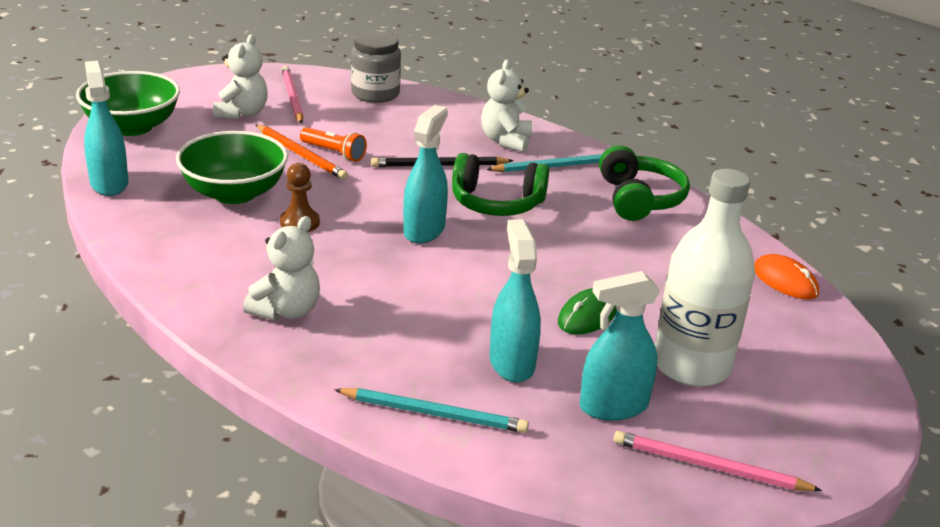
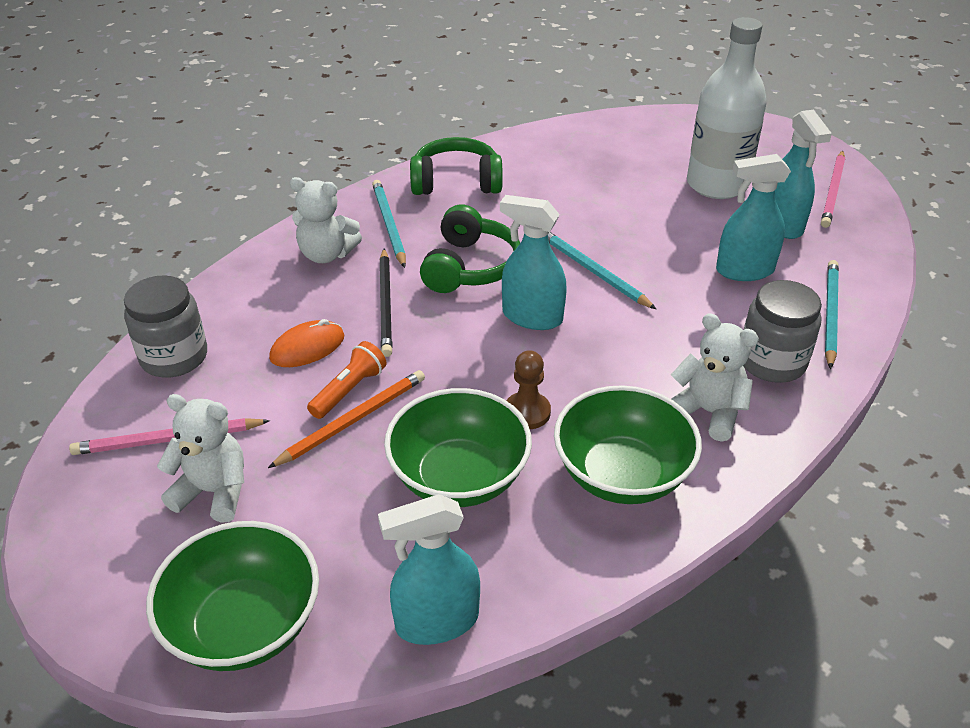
camera: 85 degrees left, 10 degrees up
green mouse [558,288,617,335] -> none
orange mouse [754,254,819,299] -> orange mouse moved to [269,319,344,367]
none -> turquoise pencil [548,232,656,309]
none -> green bowl [554,385,702,504]
none -> grey jar [743,280,822,383]

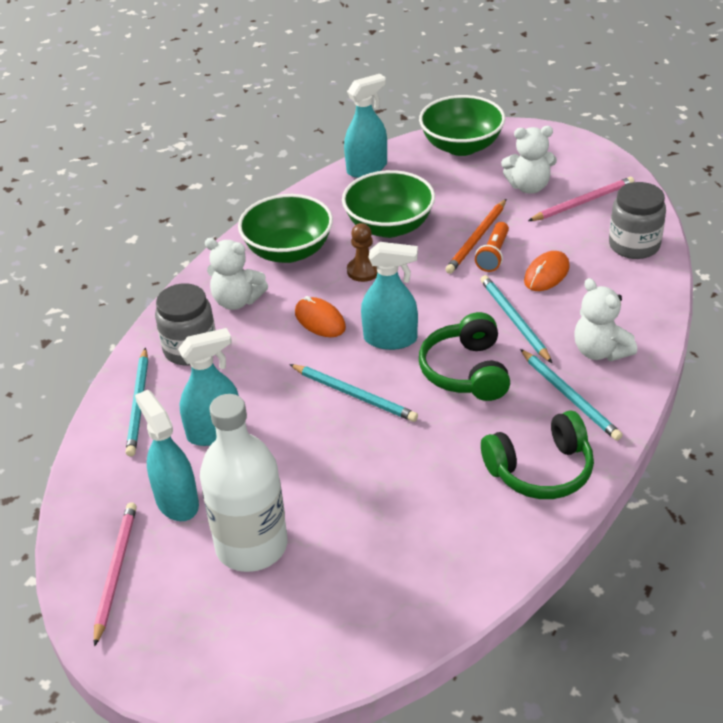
camera: 165 degrees right, 0 degrees up
white teddy bear [290,177,362,263] -> white teddy bear turned 120 degrees counterclockwise [575,278,637,361]
black pencil [379,248,393,357] -> turquoise pencil [480,275,552,363]
none -> orange mouse [295,296,346,337]

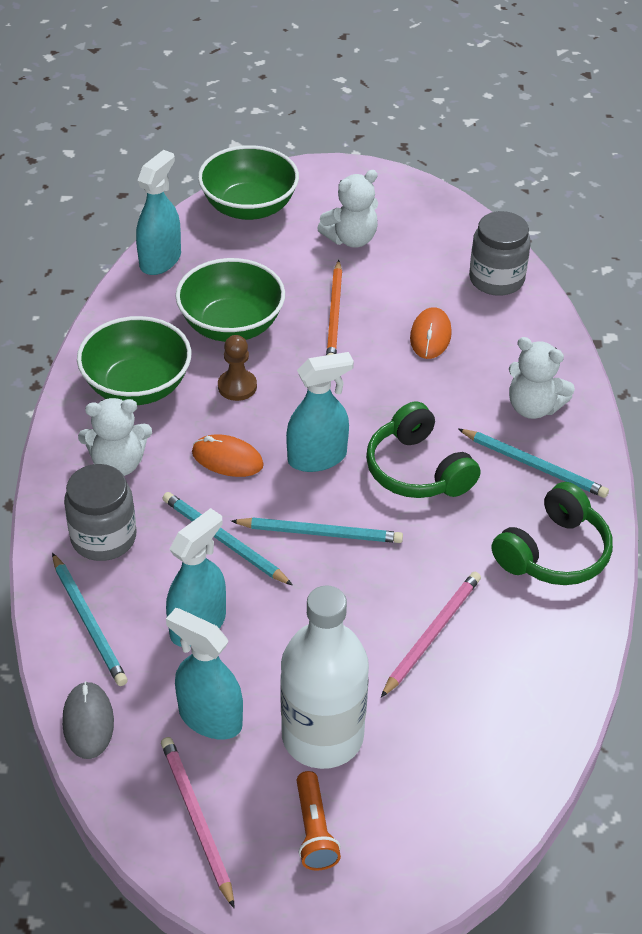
camera: 30 degrees left, 5 degrees up
orange flashlight [475,222,509,272] -> orange flashlight moved to [297,771,341,871]
turquoise pencil [480,275,552,363] -> turquoise pencil moved to [162,492,293,586]
pink pencil [528,177,634,221] -> pink pencil moved to [381,572,481,697]
none -> grey mouse [62,681,114,759]

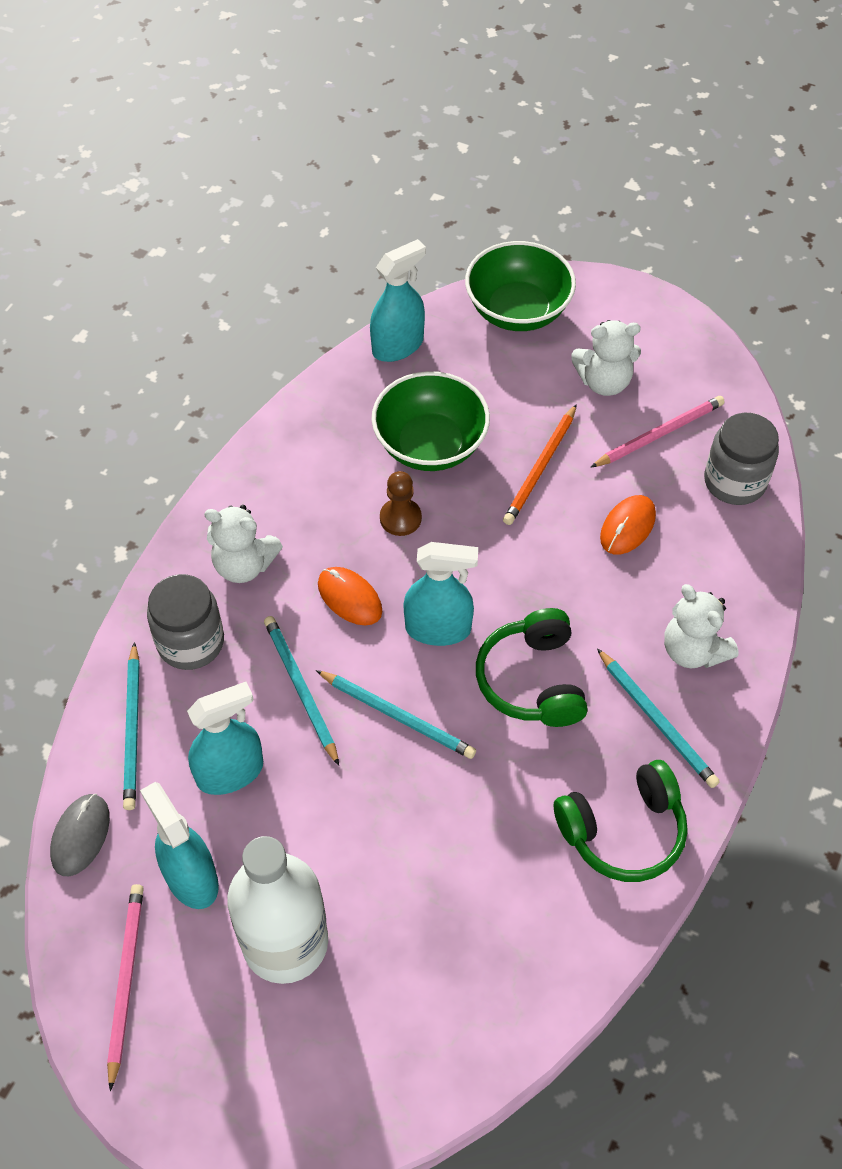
camera: 25 degrees right, 10 degrees up
green bowl [77,316,191,405] -> none
orange flashlight [297,771,341,871] -> none
pink pencil [381,572,481,697] -> pink pencil moved to [590,396,725,468]

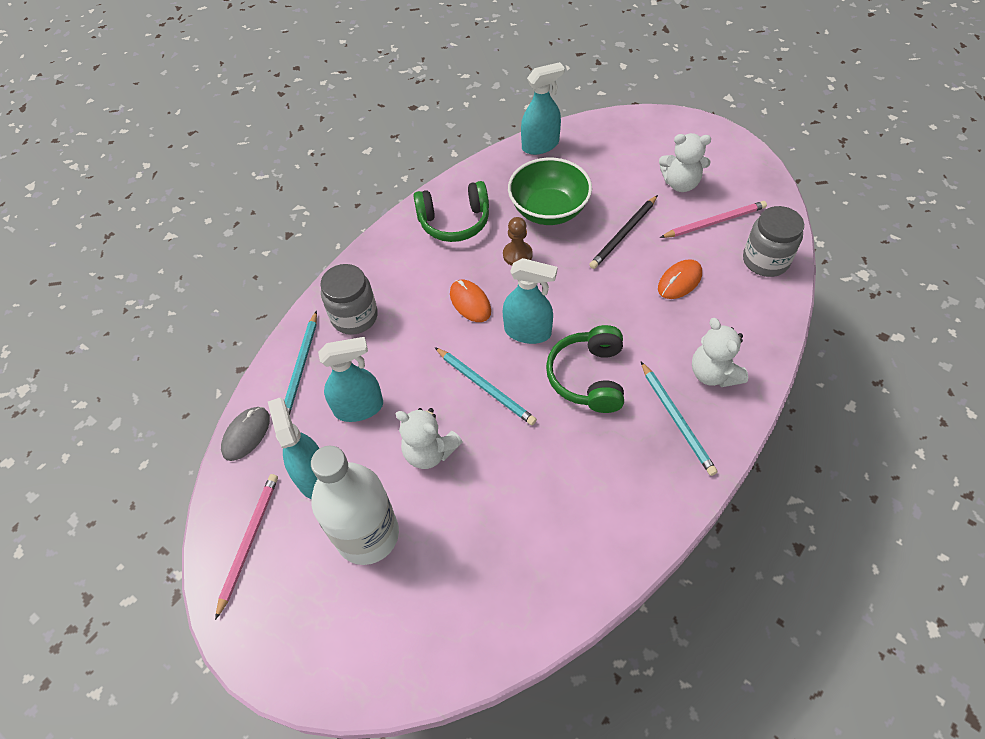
camera: 15 degrees right, 0 degrees up
white teddy bear [204,505,283,583] -> white teddy bear moved to [396,408,462,469]
turquoise pencil [264,616,339,766] -> none
green bowl [465,241,576,331] -> none
orange pencil [503,404,577,525] -> black pencil [589,195,658,269]
green headphones [554,760,688,882] -> green headphones moved to [413,181,489,242]

